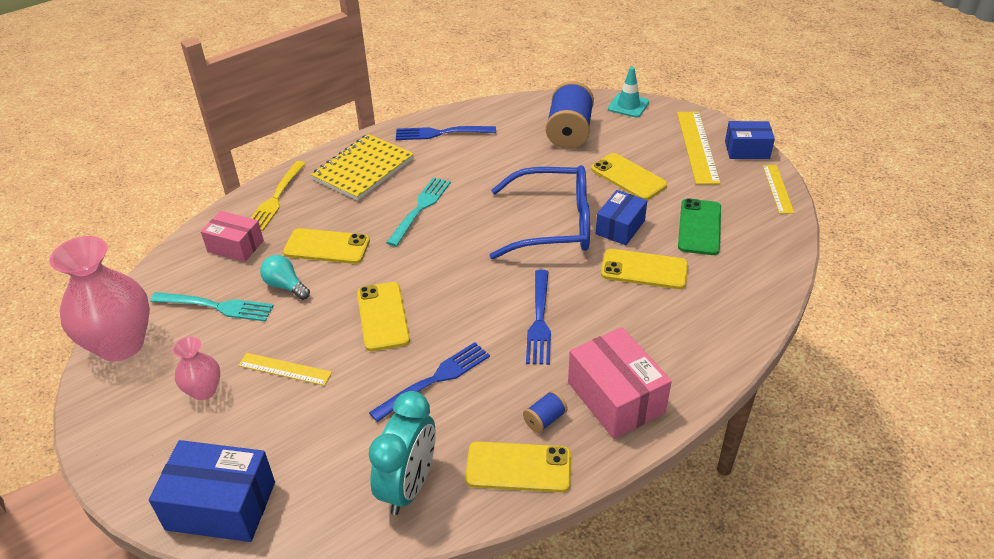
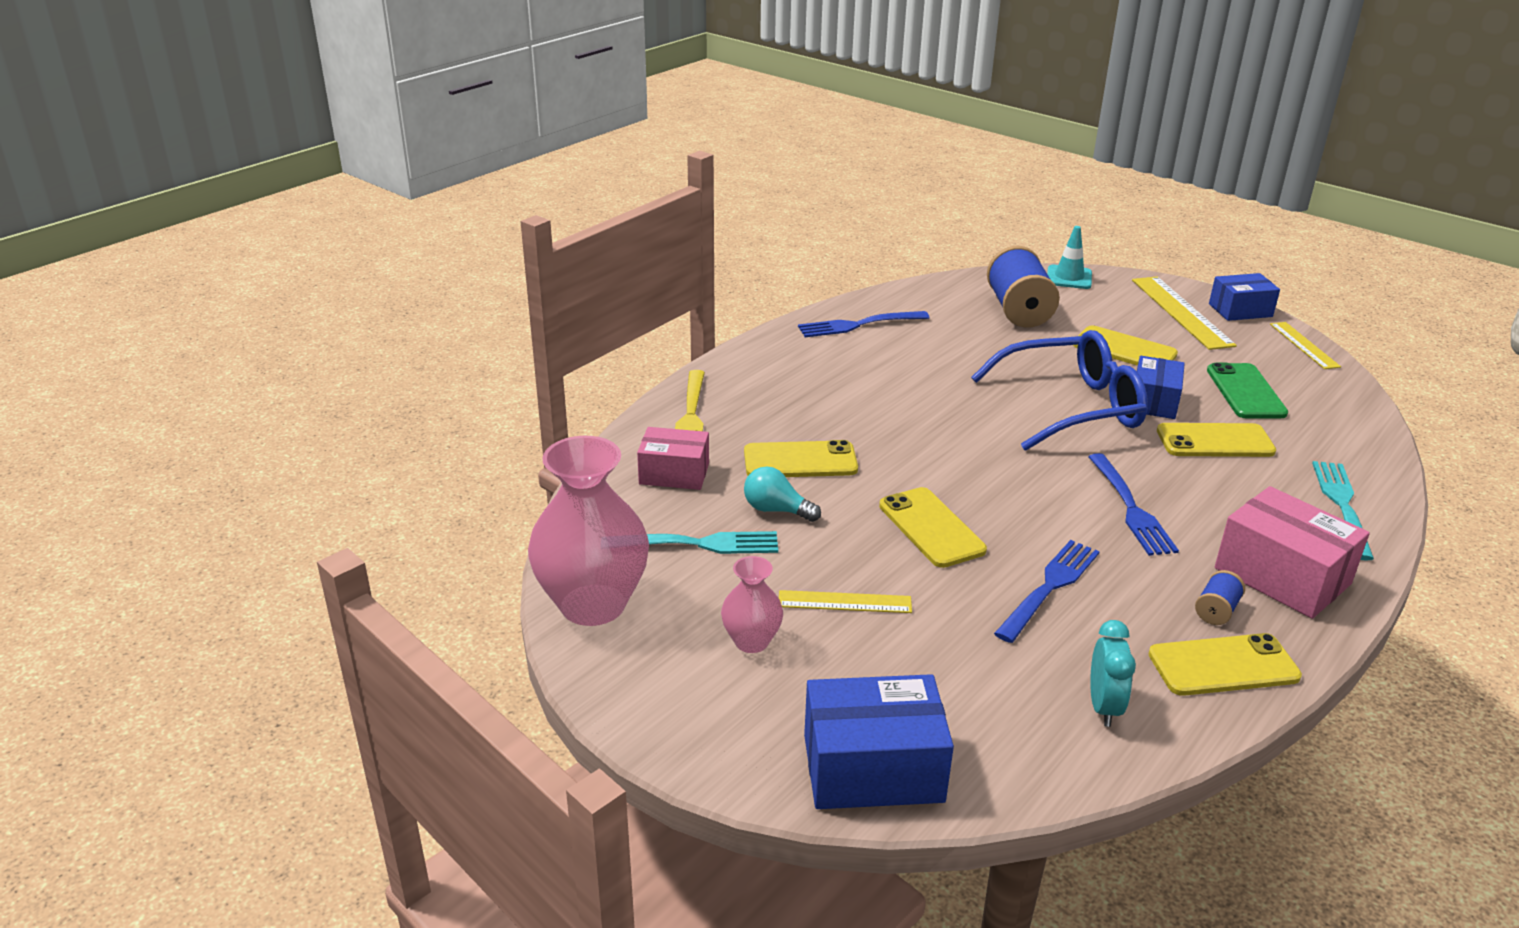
camera: 15 degrees left, 10 degrees down
yellow notebook [311,134,414,201] -> none
turquoise clock [369,391,436,515] -> turquoise clock [1090,620,1136,727], size x0.61
turquoise fork [386,177,451,247] -> turquoise fork moved to [1312,461,1374,561]

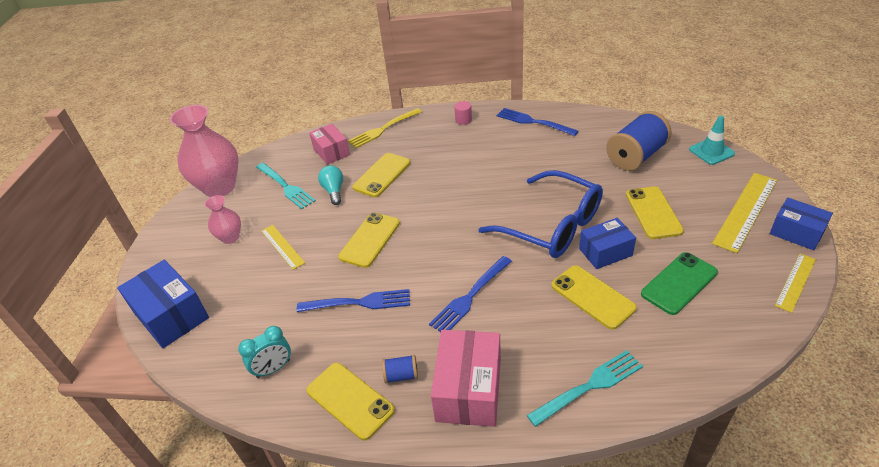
camera: 55 degrees right, 10 degrees up
yellow phone [744,440,858,477] -> yellow phone turned 75 degrees clockwise [352,153,411,197]
none -> pink cylinder [454,101,472,125]

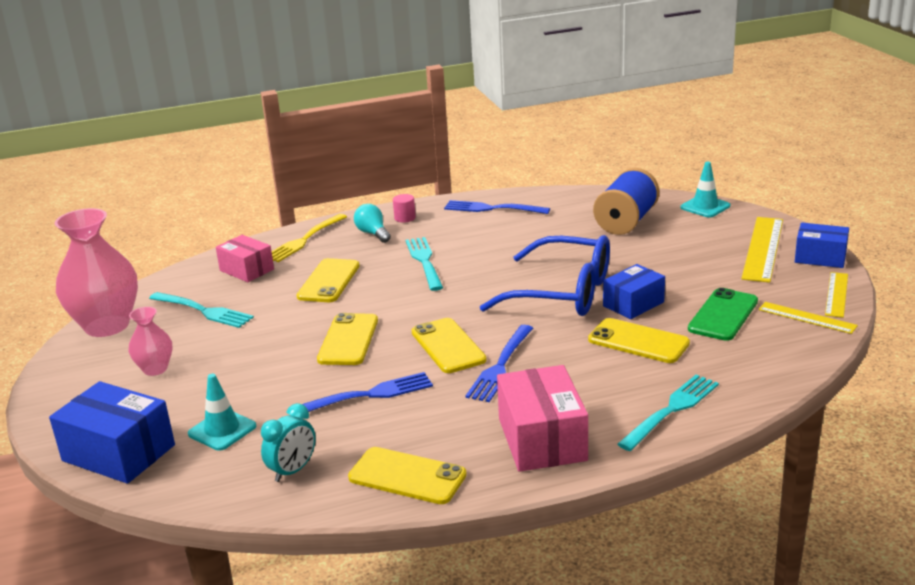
camera: 20 degrees left, 15 degrees down
yellow ruler [261,225,305,270] -> yellow ruler moved to [759,302,858,334]
turquoise light bulb [318,165,343,205] -> turquoise light bulb moved to [354,204,391,243]
blue spool [382,355,418,383] -> none
yellow phone [626,186,684,239] -> yellow phone moved to [412,318,486,373]
none -> turquoise traffic cone [188,374,256,451]
none -> turquoise fork [406,237,443,291]

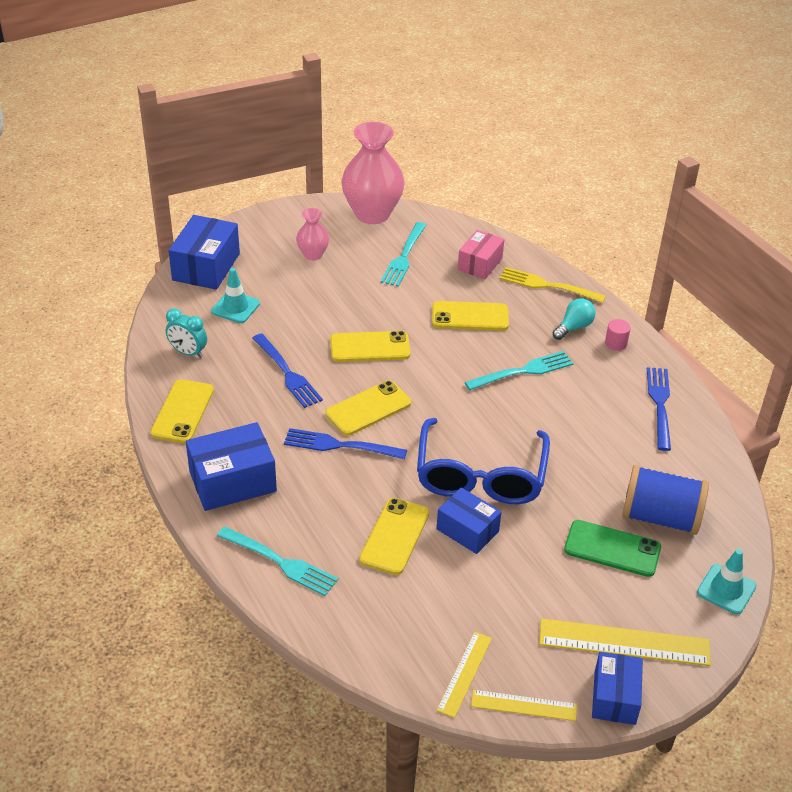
camera: 75 degrees right, 15 degrees up
pink box [497,365,588,472] -> blue box [186,422,277,511]
green phone [688,288,758,341] -> green phone moved to [564,520,661,577]

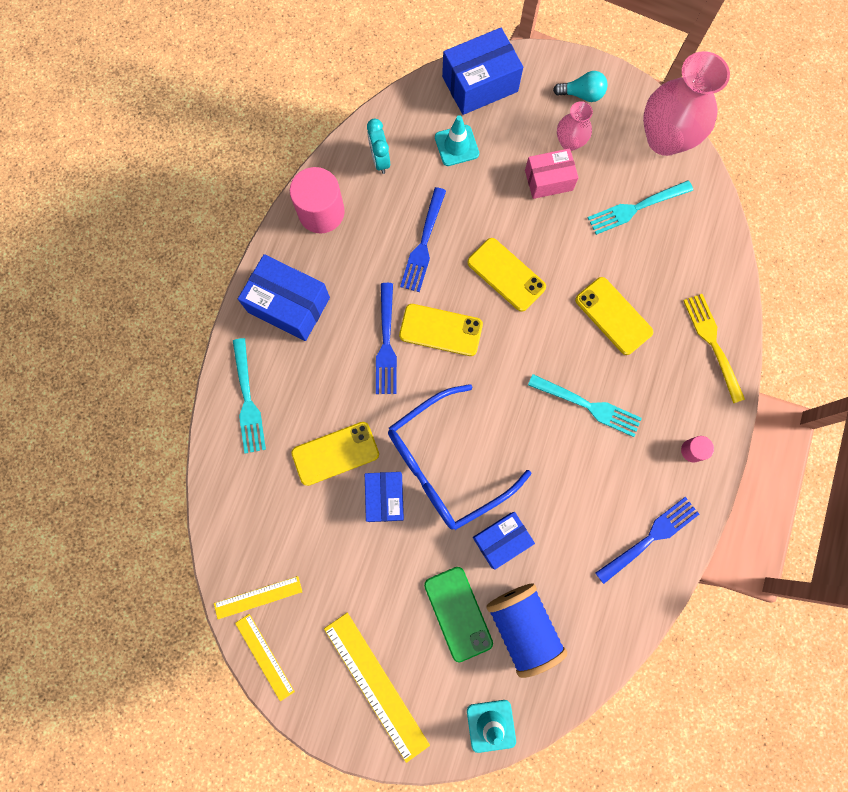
camera: 50 degrees right, 35 degrees up
yellow phone [150,379,214,443] -> pink cylinder [290,167,345,233]
blue fork [284,428,407,459] -> blue fork turned 150 degrees counterclockwise [376,283,397,394]
pink box [458,230,504,279] -> pink box moved to [525,148,579,199]
turquoise light bulb [553,298,596,340] -> turquoise light bulb moved to [553,71,608,102]
blue box [592,652,643,725] -> blue box moved to [473,512,535,570]

